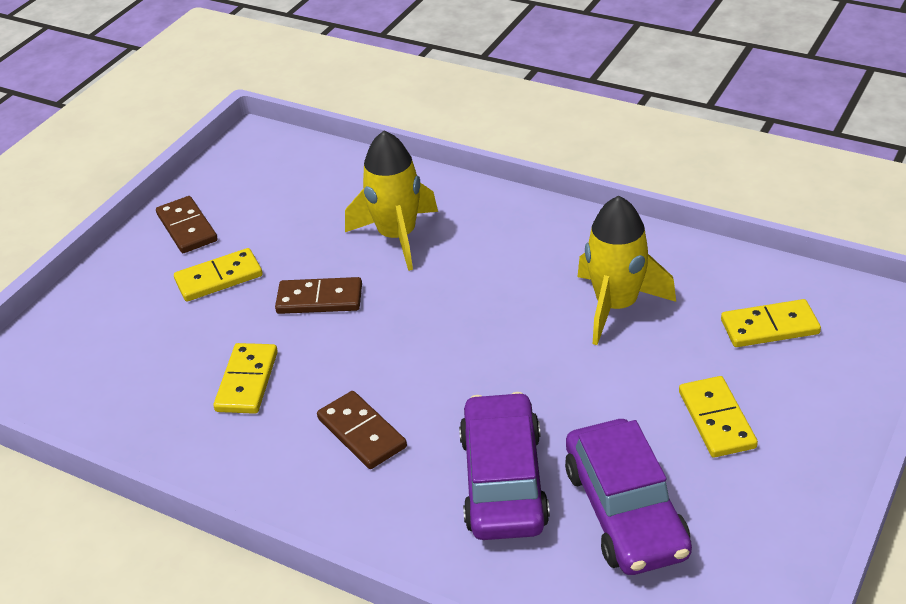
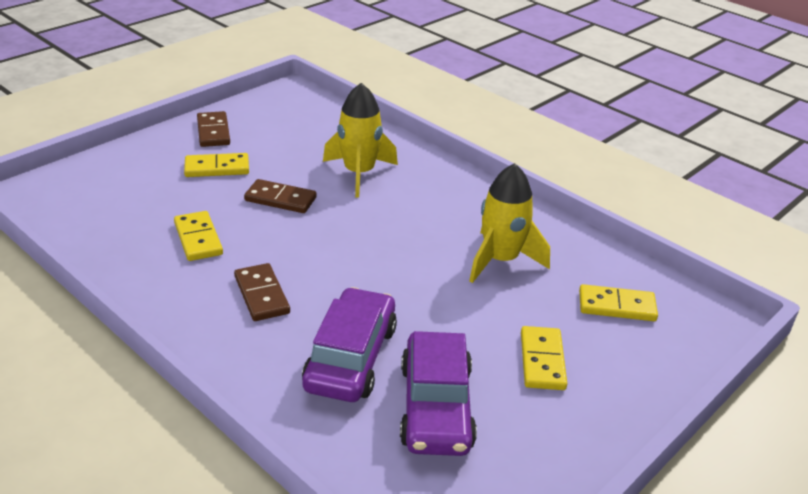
camera: 10 degrees right, 5 degrees down
yellow domino [213,343,278,414] -> yellow domino turned 45 degrees counterclockwise [174,211,223,261]

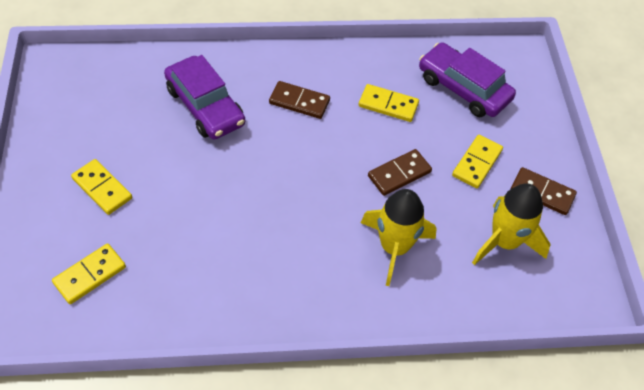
camera: 130 degrees right, 20 degrees up
purple car [400,331,477,456] -> purple car moved to [419,43,516,117]
yellow rocket [469,163,550,283] -> yellow rocket moved to [472,183,551,265]

